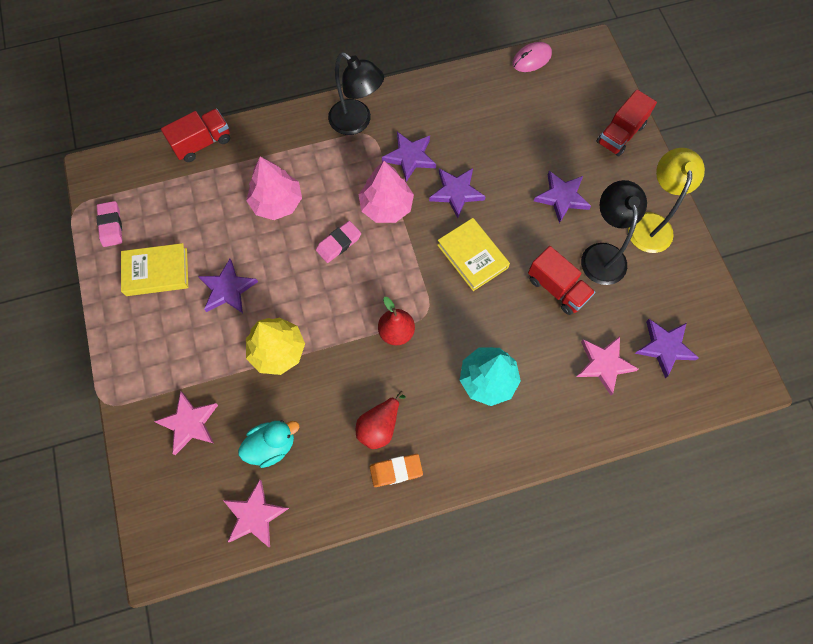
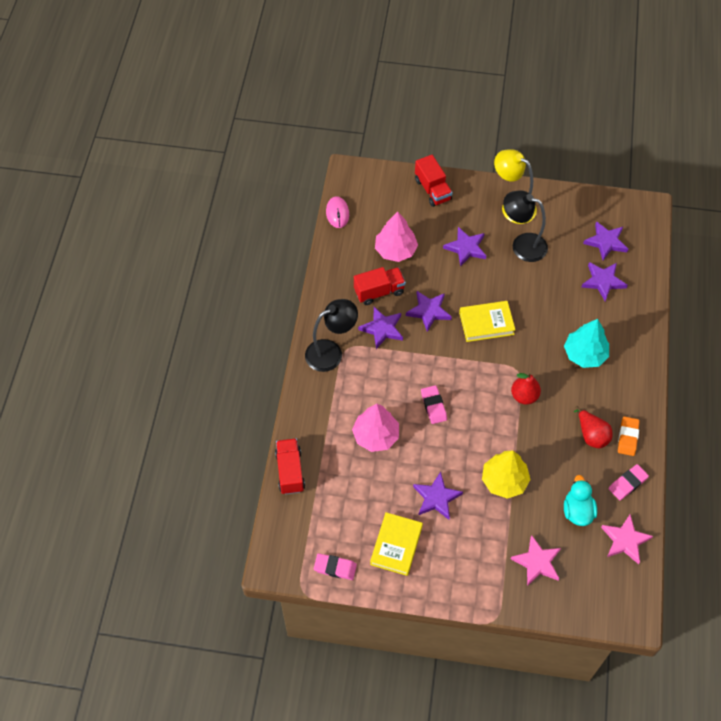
camera: 65 degrees left, 10 degrees down
pink tree [358,161,414,223] -> pink tree moved to [375,211,418,262]
red truck [528,246,595,315] -> red truck moved to [354,267,406,305]
pink star [577,336,638,396] -> purple star [581,262,628,301]
none -> pink eraser [608,464,649,500]

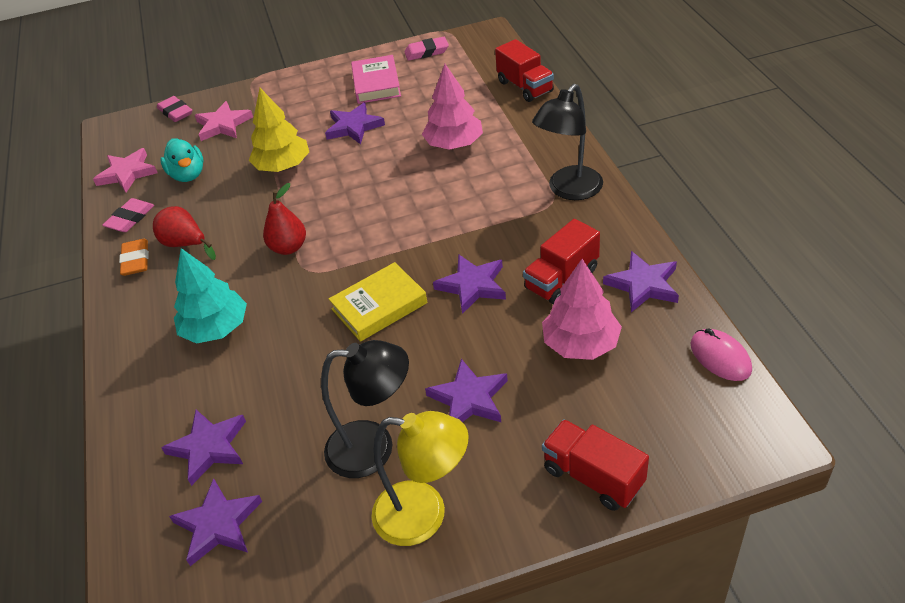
camera: 160 degrees right, 15 degrees down
purple star [358,307,403,349] -> purple star moved to [603,251,679,312]
yellow book [370,512,423,576] -> pink book [351,55,401,104]
pink eraser [421,385,447,424] -> pink eraser moved to [157,96,192,122]

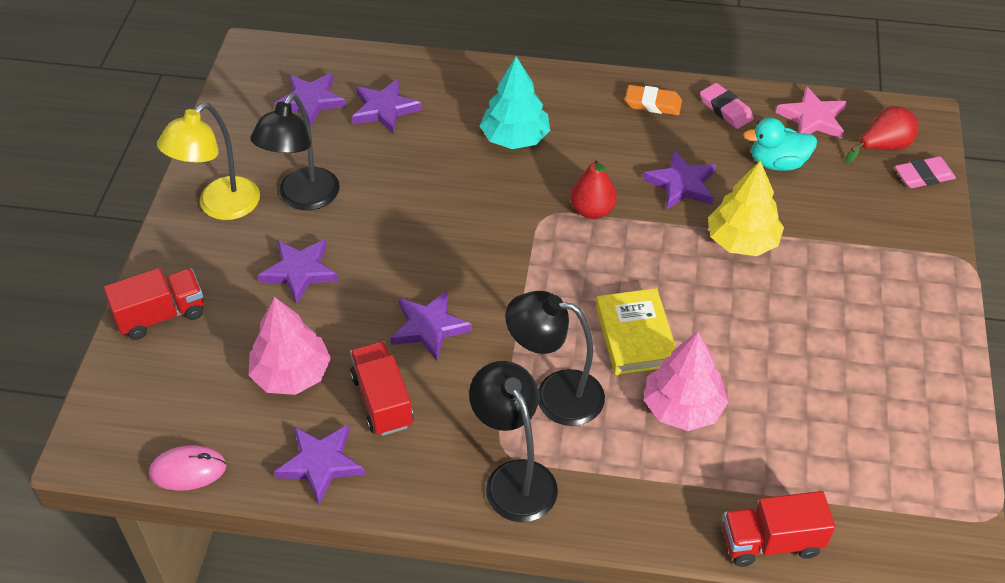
camera: 110 degrees right, 5 degrees up
red pear [153,206,216,260] -> red pear moved to [846,106,918,163]
pink star [195,101,253,141] -> none
purple star [325,102,385,144] -> purple star moved to [643,150,716,210]
yellow book [329,262,427,342] -> yellow book moved to [596,288,676,375]
pink book [351,55,401,104] -> none
pink eraser [405,37,449,61] -> none
none -> black lamp [505,291,605,426]

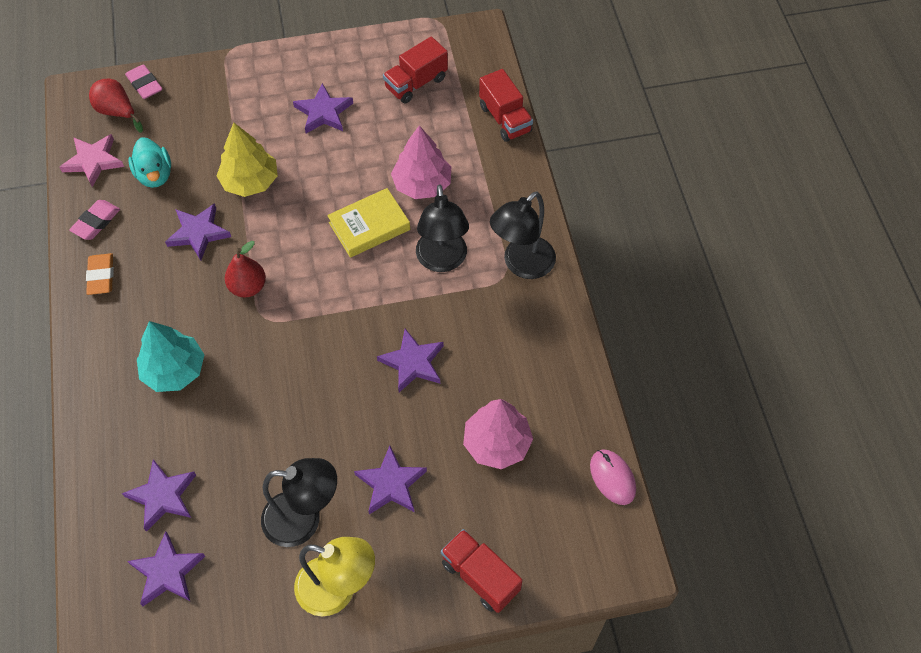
camera: 110 degrees left, 10 degrees up
purple star [274,425,365,504] -> purple star moved to [293,83,353,133]
red truck [350,341,414,436] -> red truck moved to [383,37,448,103]

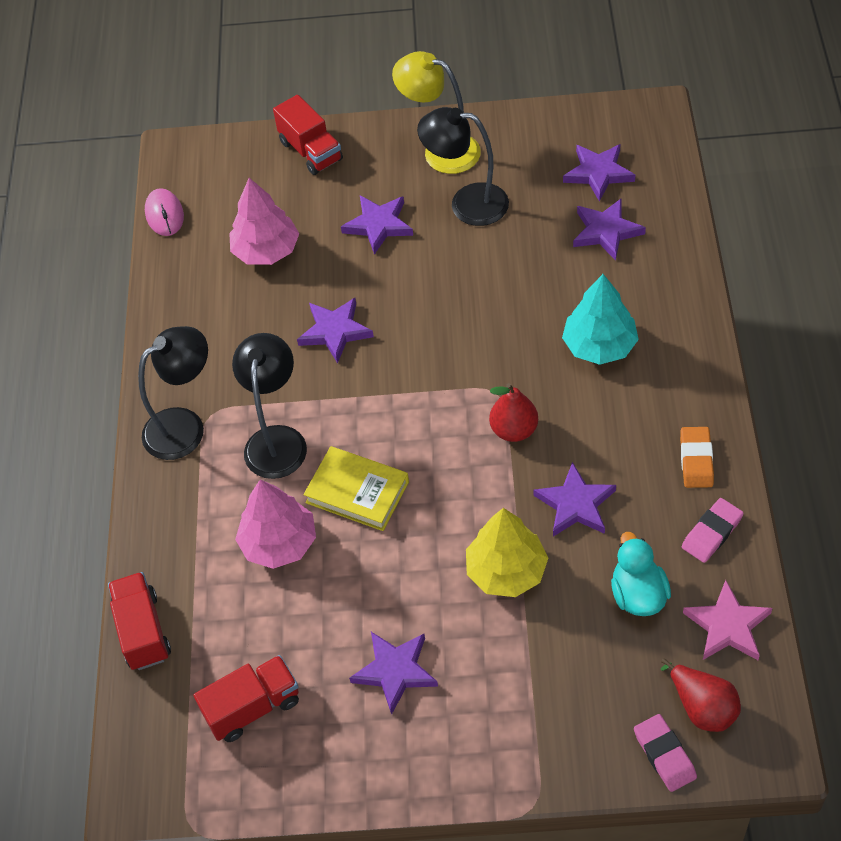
camera: 165 degrees left, 5 degrees down
yellow book [327,188,410,258] -> yellow book turned 45 degrees clockwise [303,446,409,531]

